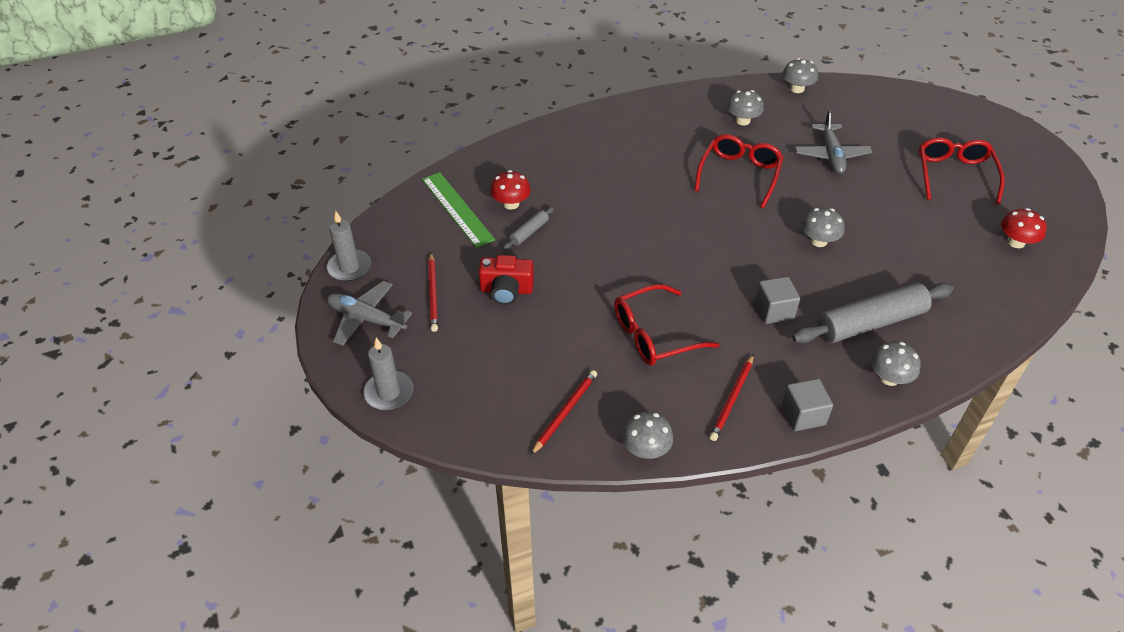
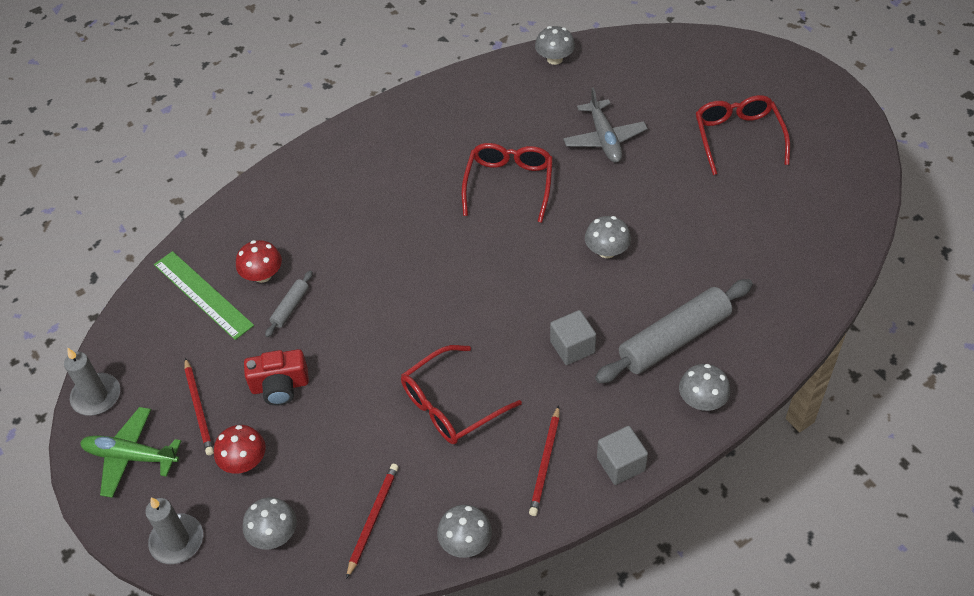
camera: 10 degrees left, 5 degrees up
grey plane [327,281,412,346] -> green plane [80,407,181,498]
grey mushroom [727,90,764,125] -> grey mushroom moved to [243,497,297,549]
red mushroom [1001,208,1047,248] -> red mushroom moved to [214,425,266,474]

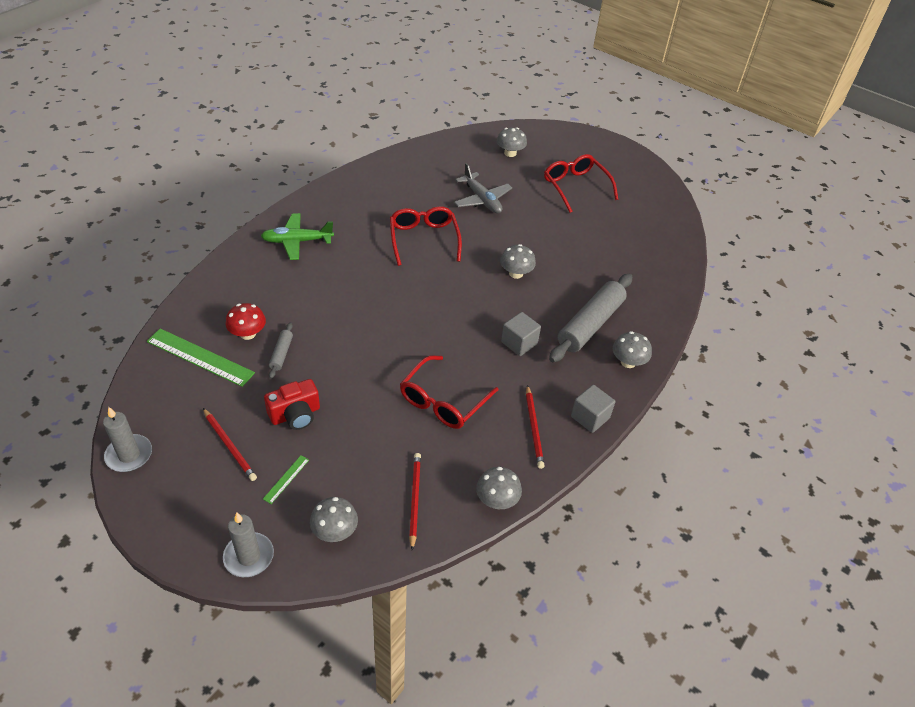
camera: 25 degrees left, 5 degrees down
green plane [80,407,181,498] -> green plane moved to [261,213,334,260]
red mushroom [214,425,266,474] -> green ruler [263,455,309,504]
grey mushroom [535,26,575,65] -> grey mushroom moved to [497,128,527,157]

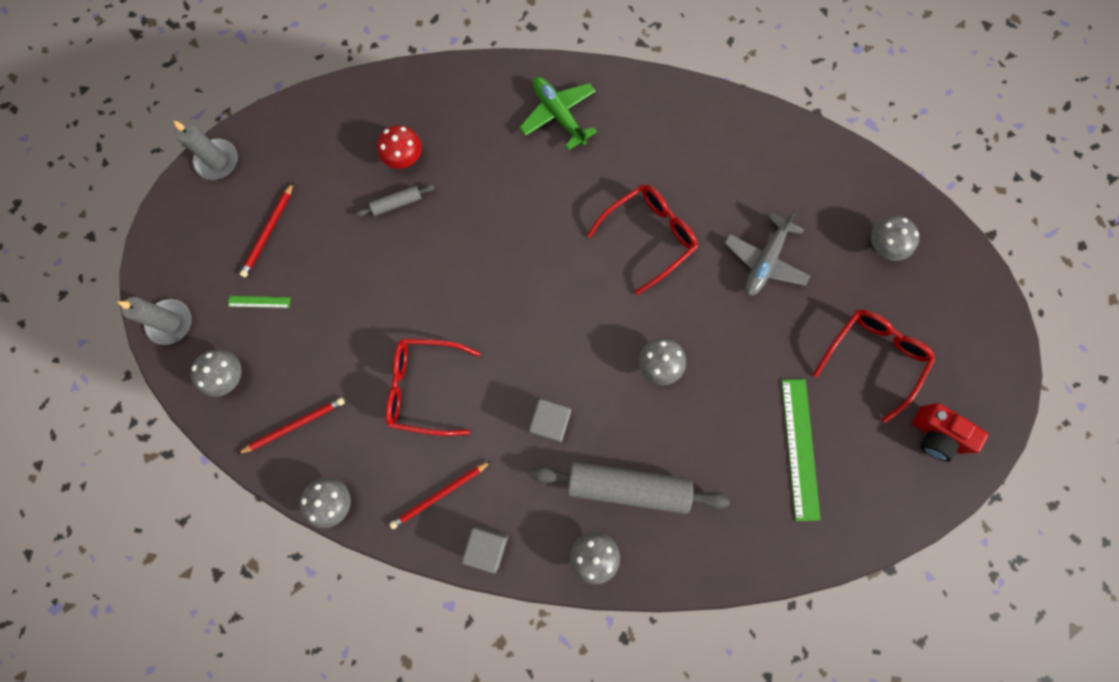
camera: 65 degrees right, 30 degrees up
green ruler [147,328,255,387] -> green ruler moved to [781,379,821,521]
red camera [264,379,320,430] -> red camera moved to [912,403,988,462]

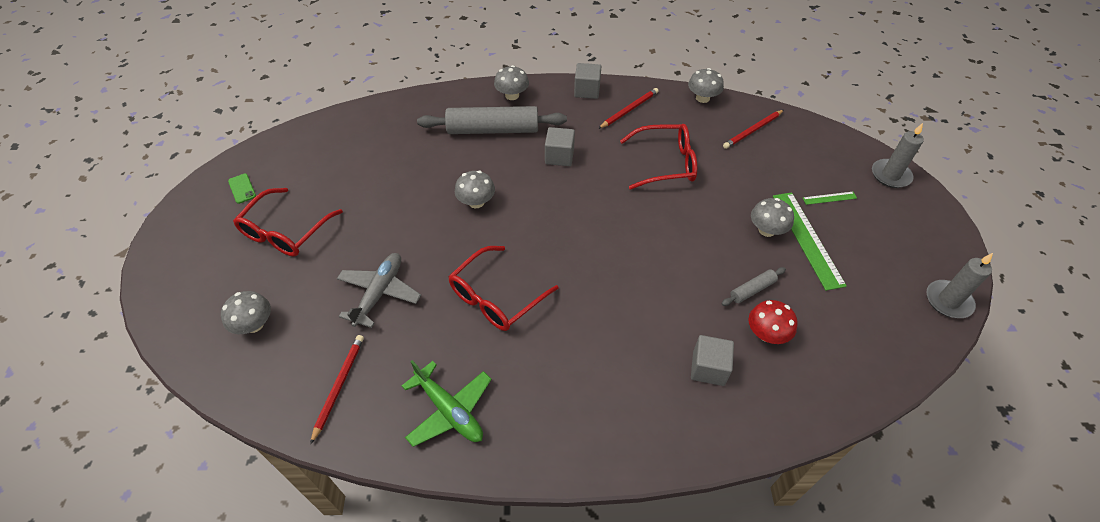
camera: 170 degrees right, 25 degrees down
grey mushroom [191,350,241,397] -> grey mushroom moved to [751,198,794,237]
red pencil [239,182,294,277] -> red pencil moved to [310,335,364,445]
green plane [519,77,597,150] -> green plane moved to [402,360,492,447]
green ruler [781,379,821,521] -> green ruler moved to [773,192,847,291]
red camera [912,403,988,462] -> green phone [228,174,256,204]
none -> grey cube [691,335,734,386]

